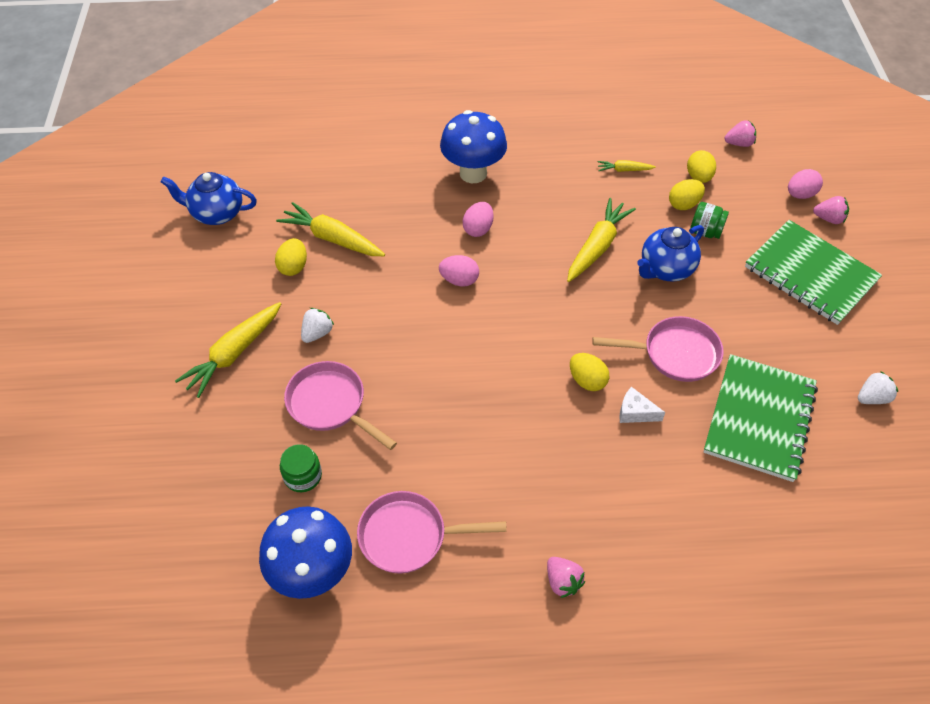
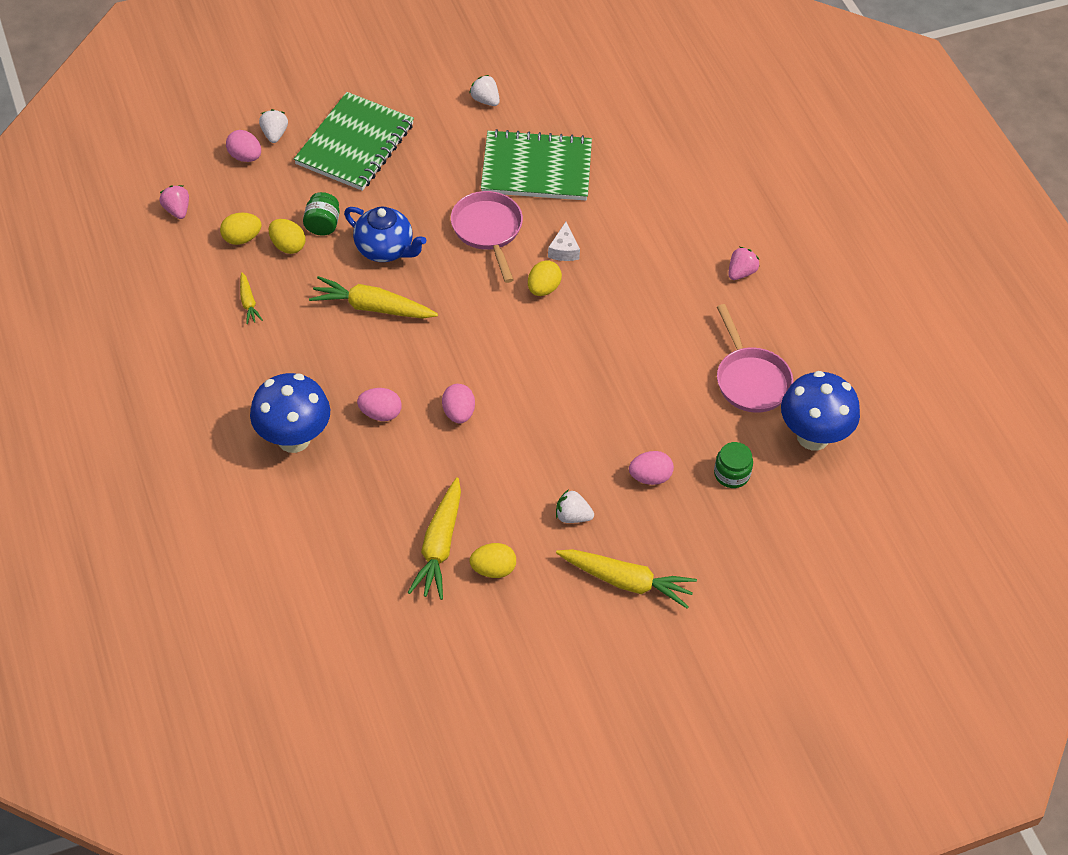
camera: 110 degrees left, 0 degrees up
blue teapot [160,172,257,225] -> none
pink pan [284,361,397,450] -> pink egg [629,451,674,485]
pink strawberry [813,196,849,224] -> white strawberry [259,109,288,143]

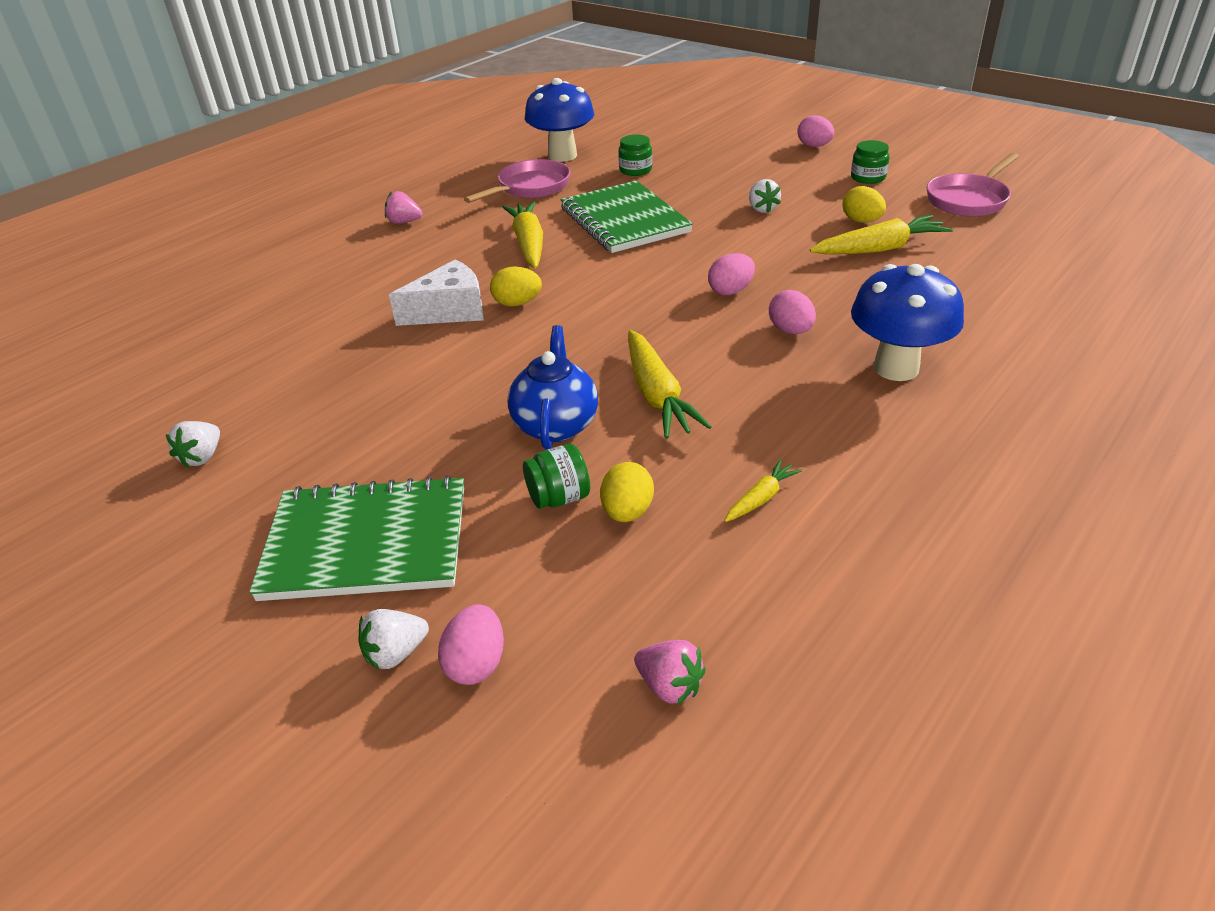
camera: 115 degrees left, 15 degrees down
pink strawberry [159,185,189,219] -> pink strawberry turned 90 degrees counterclockwise [634,640,706,705]
yellow egg [220,213,262,245] -> none
pink pan [451,191,523,283] -> pink pan moved to [926,153,1019,217]
green notebook [481,129,592,200] -> green notebook moved to [561,180,693,253]
white cheese [548,222,580,261] -> white cheese [389,260,484,326], size x1.76
yellow carrot [556,549,697,609] -> yellow carrot moved to [502,202,543,269]
pink egg [629,451,674,485] -> pink egg moved to [797,115,834,147]
none -> green jar [851,140,889,184]

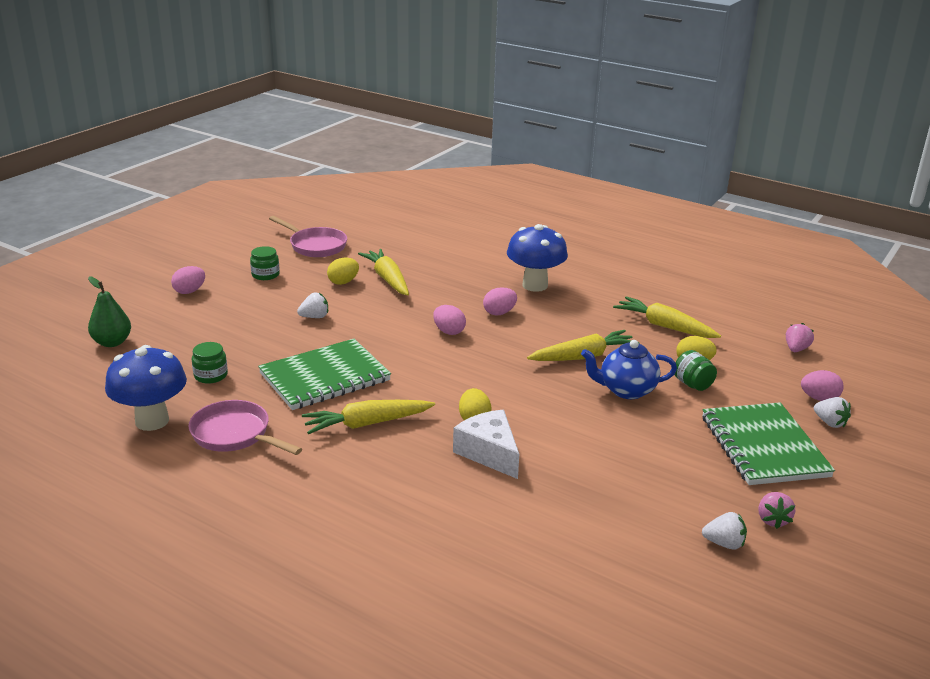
camera: 100 degrees left, 10 degrees down
pink strawberry [385,191,422,224] -> pink strawberry moved to [758,492,795,529]
yellow carrot [724,459,802,522] -> yellow carrot [613,296,721,338], size x1.95
none -> green pear [88,276,131,347]

